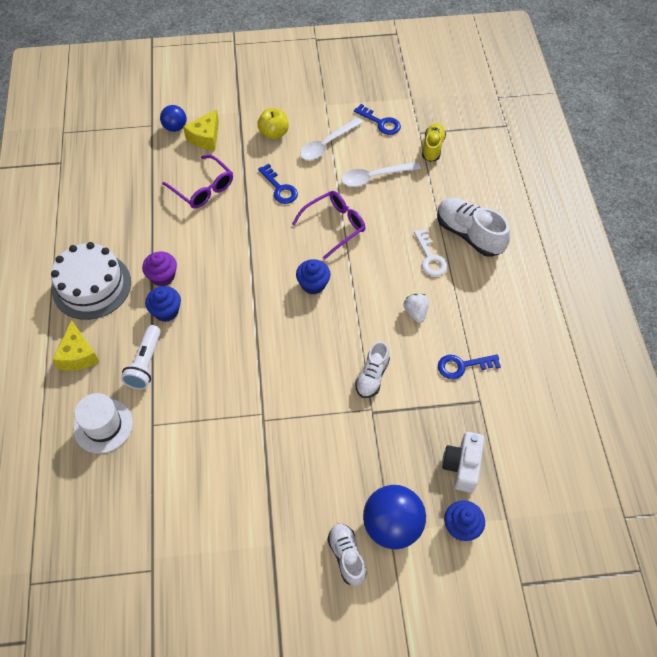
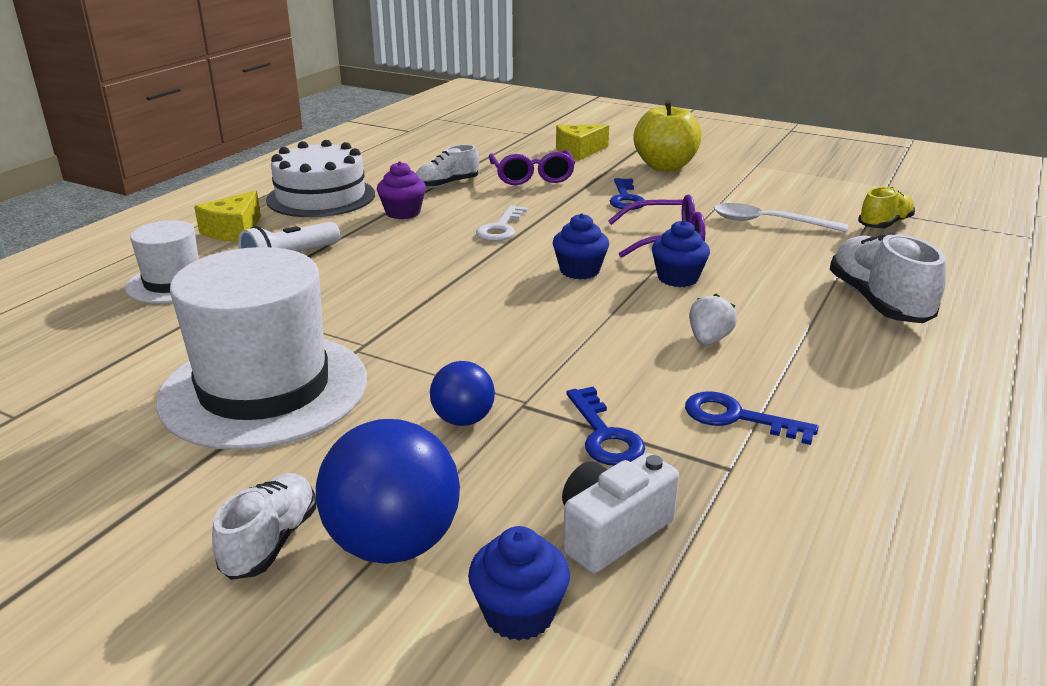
camera: 35 degrees right, 30 degrees down
blue cupcake [145,286,181,322] -> blue cupcake moved to [652,220,710,287]
blue ball [160,105,186,132] -> blue ball moved to [430,361,495,426]
yellow apple [257,108,289,139] -> yellow apple [633,100,702,171], size x1.52
white spoon [300,117,363,160] -> none
blue key [354,104,401,135] -> blue key moved to [566,387,645,466]
white shoe [355,341,390,398] -> white shoe moved to [416,144,479,189]
white key [414,229,447,277] -> white key moved to [476,205,528,241]
none -> white hat [156,247,367,450]

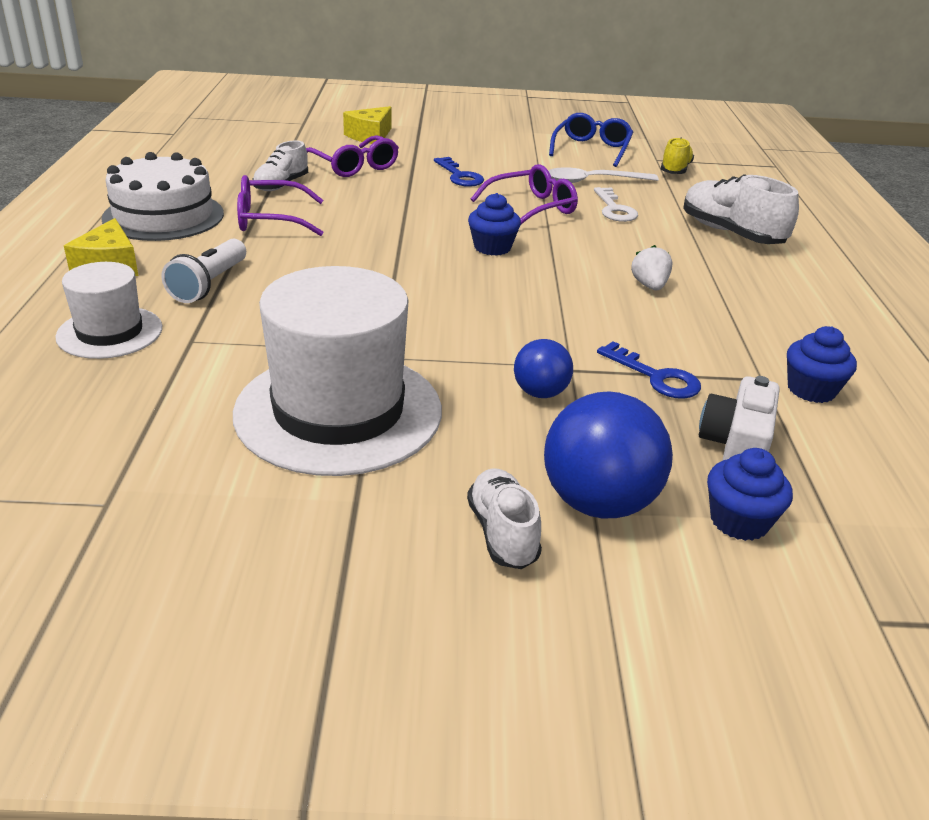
camera: 30 degrees left, 5 degrees up
purple cupcake [377,161,426,219] -> purple glasses [237,175,324,236]
white key [476,205,528,241] -> white key moved to [594,187,638,222]
yellow apple [633,100,702,171] -> none
blue cupcake [652,220,710,287] -> blue cupcake moved to [787,326,857,403]
blue key [685,392,819,445] -> none
none -> blue glasses [549,113,633,167]

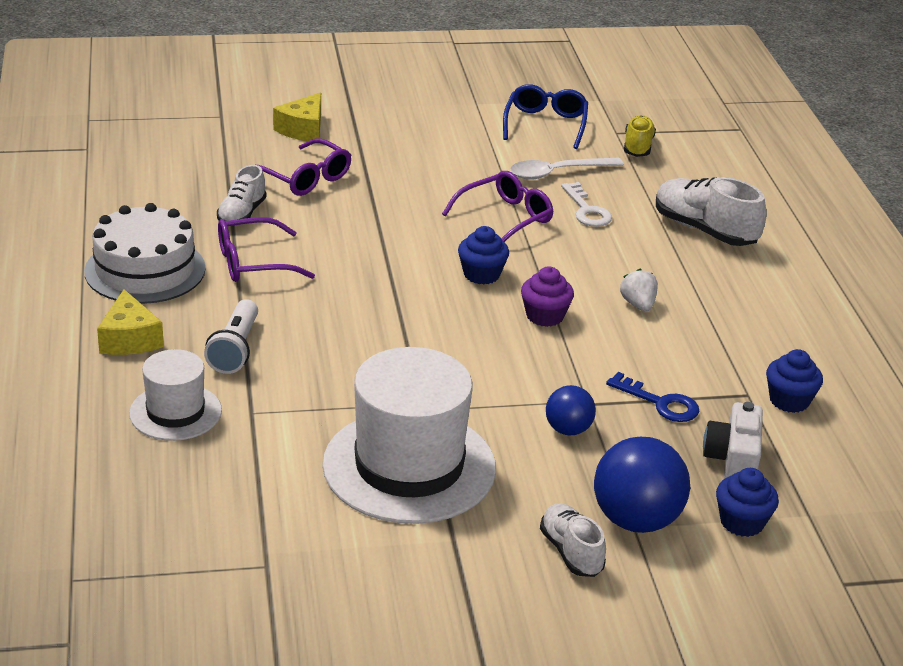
camera: 10 degrees left, 0 degrees up
blue key [434,157,484,187] -> none
none -> purple cupcake [521,267,574,327]

